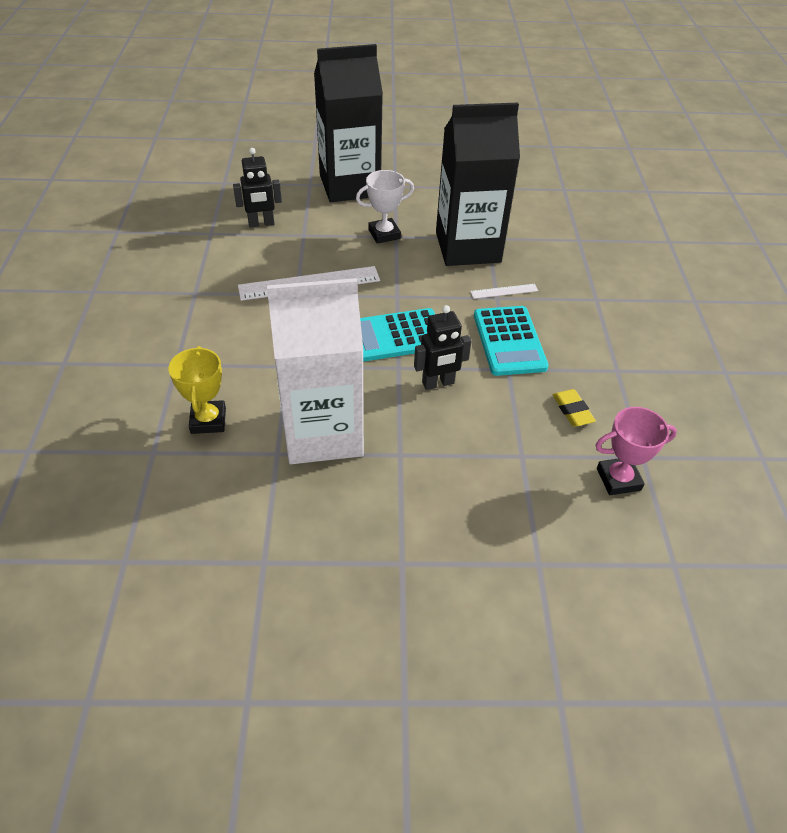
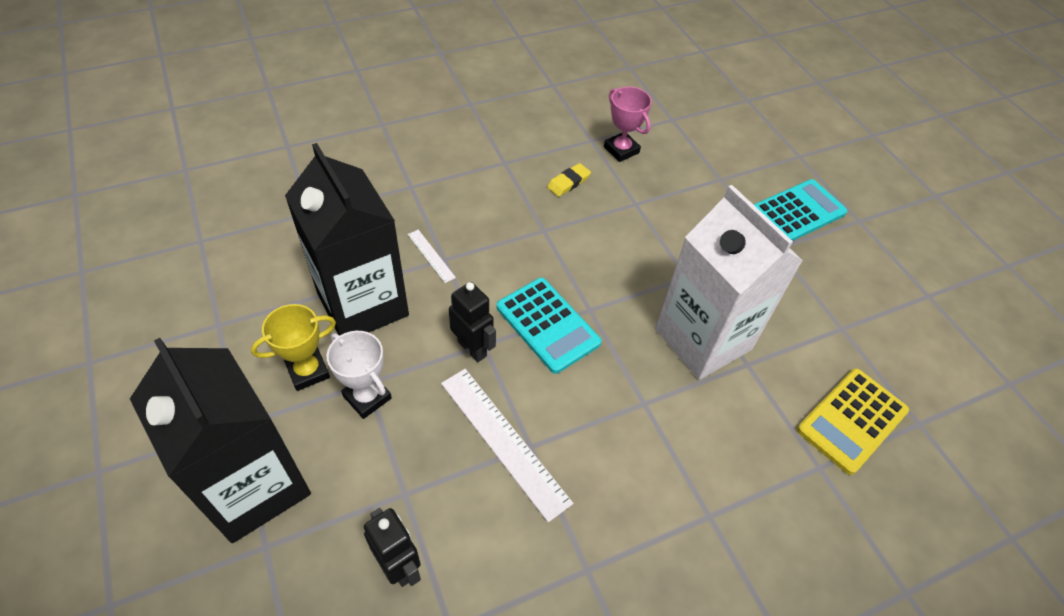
camera: 115 degrees left, 5 degrees up
yellow trophy [168,346,226,434] -> yellow trophy moved to [251,304,336,391]
black robot [414,305,472,390] -> black robot moved to [449,282,496,362]
turquoise calculator [474,306,549,376] -> turquoise calculator moved to [753,179,847,241]
none -> yellow calculator [797,368,909,475]

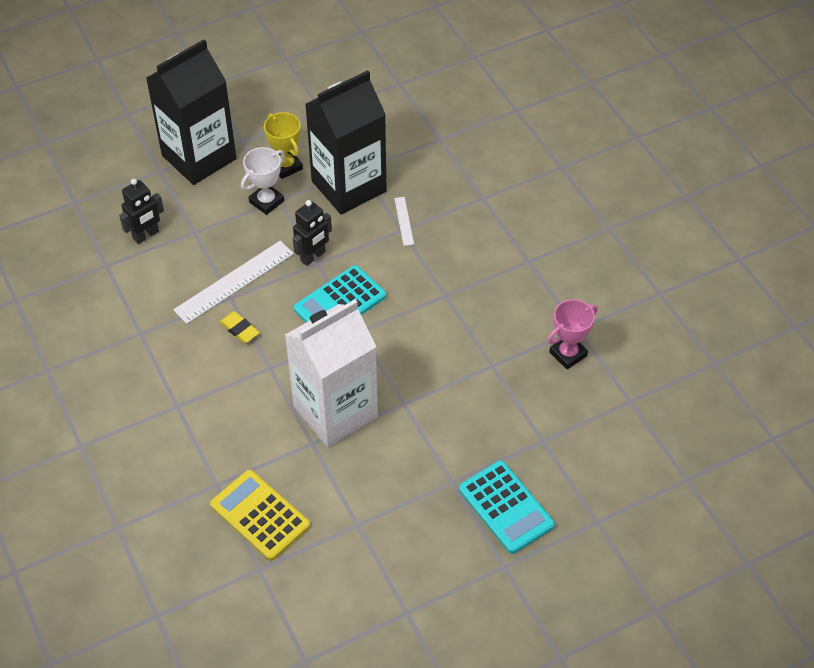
camera: 90 degrees right, 0 degrees up
white ruler [408,230,456,283] -> white ruler turned 60 degrees counterclockwise [394,197,414,246]
yellow eraser [547,163,591,197] -> yellow eraser moved to [219,311,260,343]

